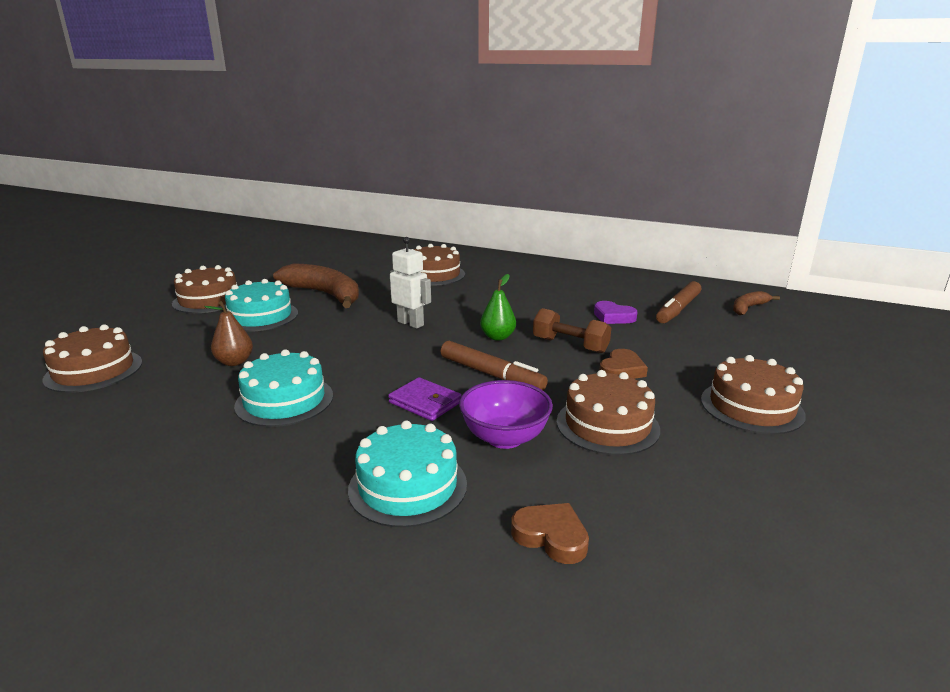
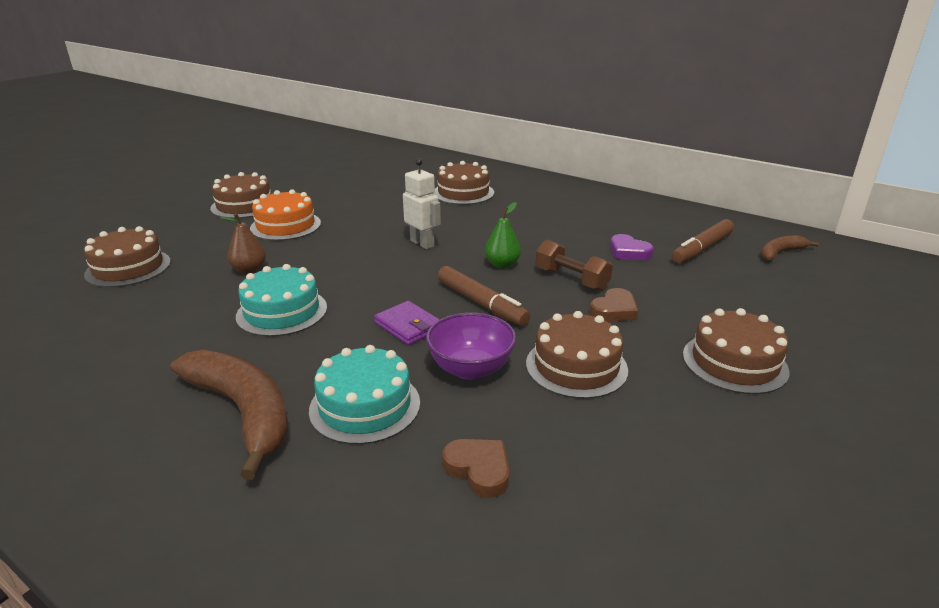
camera: 10 degrees right, 5 degrees up
turquoise cake [225,279,298,332] -> orange cake [250,189,321,241]
brown banana [273,263,359,308] -> brown banana moved to [170,350,288,480]

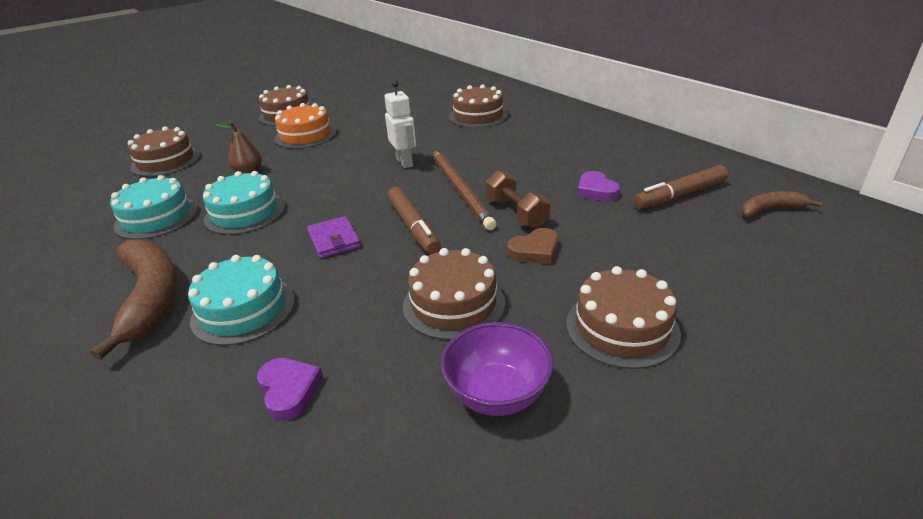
camera: 20 degrees right, 5 degrees up
purple bowl [426,312,517,380] -> purple bowl moved to [440,322,554,416]
brown heart [442,439,509,498] -> purple heart [257,358,323,421]
green pear [485,202,521,268] -> brown pencil [433,151,497,230]
none -> turquoise cake [110,175,198,239]

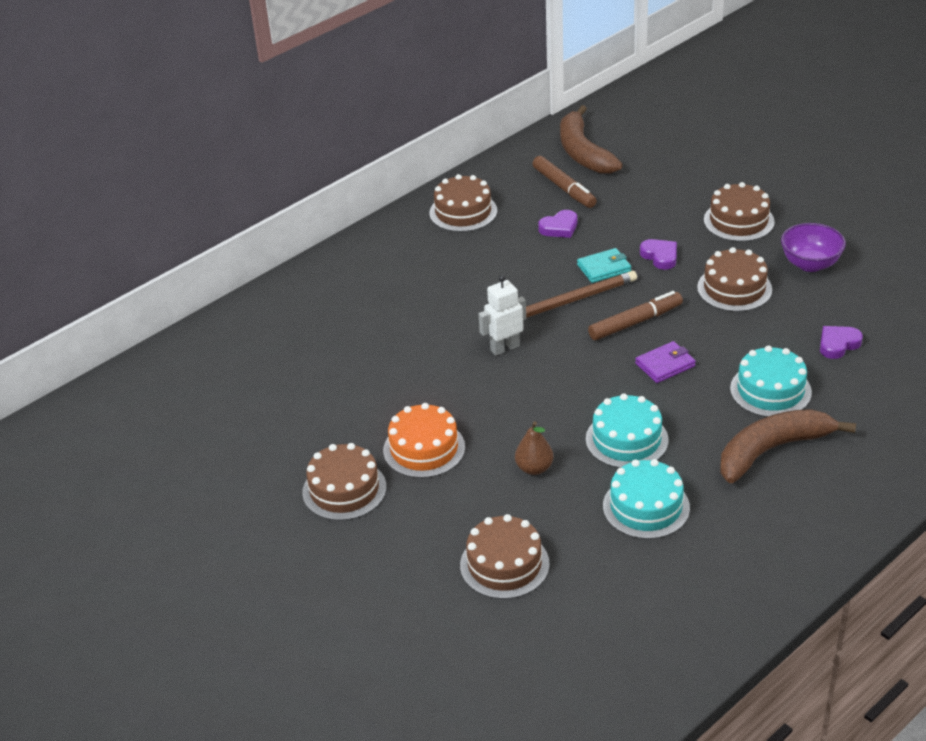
camera: 95 degrees left, 5 degrees up
brown cake [449,84,508,128] -> brown cake moved to [429,174,497,232]
brown dumbbell [486,170,550,228] -> turquoise wallet [577,248,631,283]
brown heart [507,228,558,264] -> purple heart [640,239,677,270]
brown banana [741,191,822,217] -> brown banana [560,105,622,174], size x1.93

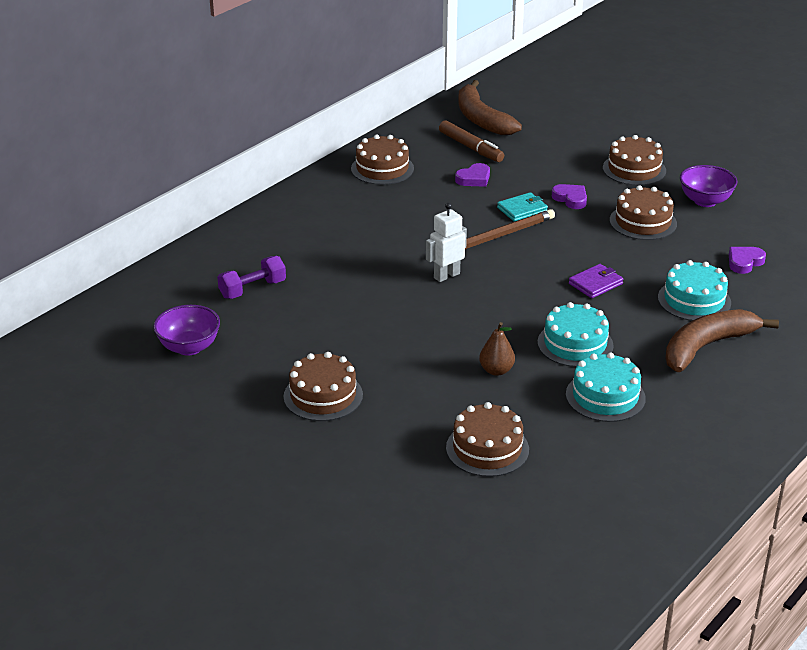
camera: 10 degrees left, 5 degrees down
orange cake [383,403,465,478] -> none
brown marker [588,291,683,340] -> none
none -> purple bowl [154,305,220,356]
none -> purple dumbbell [217,256,286,299]

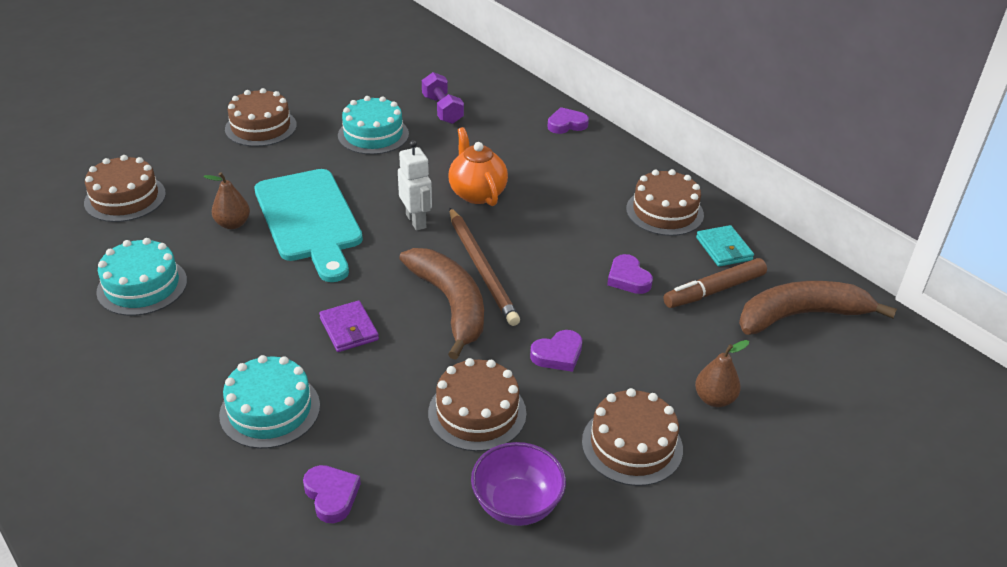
camera: 100 degrees right, 5 degrees up
purple bowl [154,305,220,356] -> none
turquoise wallet [497,192,548,222] -> turquoise wallet moved to [696,225,754,267]
turquoise cake [538,302,614,367] -> turquoise cake moved to [338,96,409,155]
brown banana [665,309,779,372] -> brown banana moved to [399,248,484,360]
none -> turquoise cutting board [254,169,363,282]
none -> orange teapot [449,127,508,206]
none -> purple heart [547,107,589,134]
none -> brown pear [695,340,749,407]

